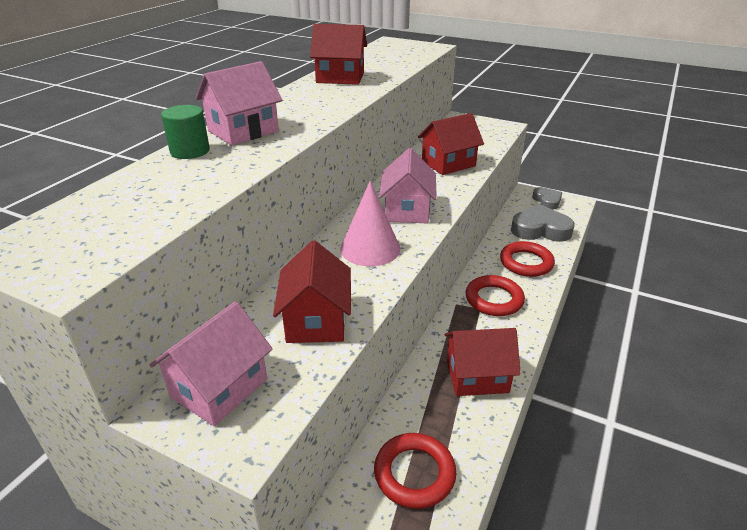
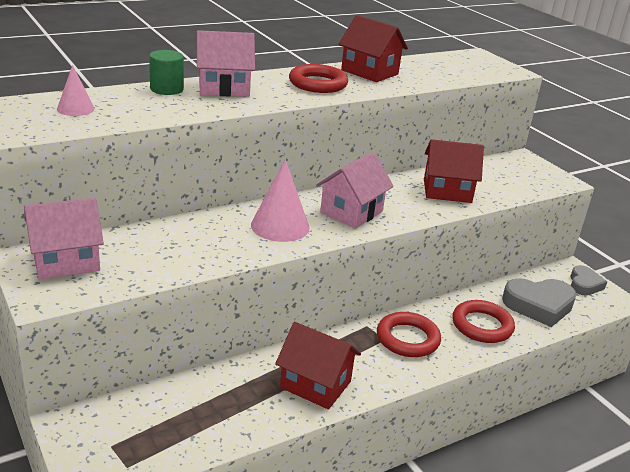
camera: 30 degrees right, 5 degrees down
red house [273,240,351,343] -> none
red ring [374,433,456,509] -> red ring moved to [289,64,348,93]
grey heart [511,204,575,242] -> grey heart turned 135 degrees clockwise [502,278,577,327]
none -> pink cone [57,65,95,116]

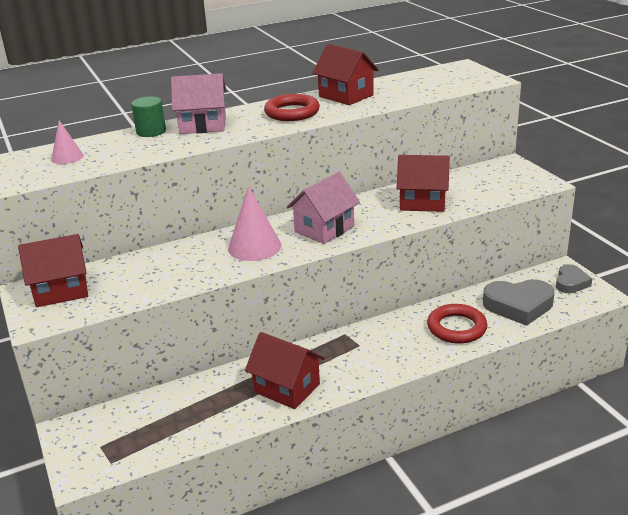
camera: 10 degrees right, 0 degrees up
pink house [24,198,104,280] -> red house [18,234,88,307]
red ring [377,312,441,357] -> none

